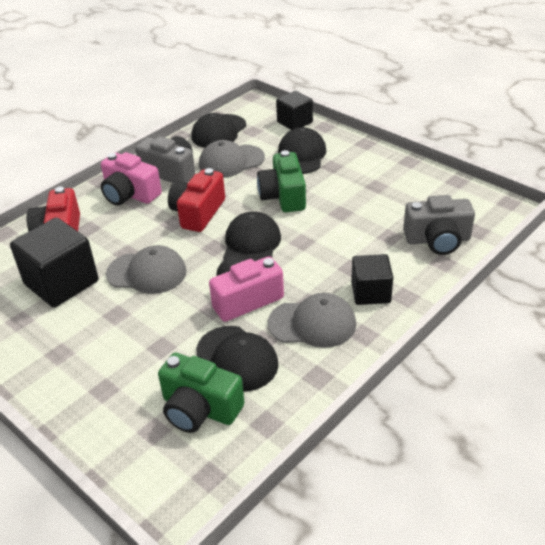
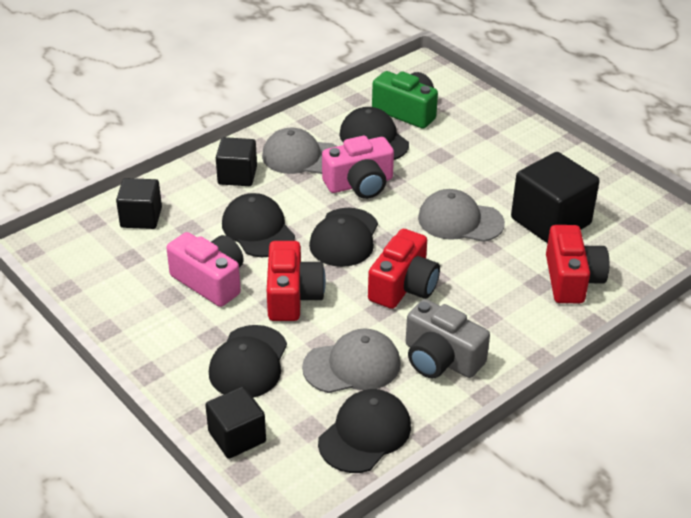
camera: 175 degrees left, 0 degrees up
pink camera [101,152,162,206] -> pink camera moved to [167,232,244,307]
green camera [257,150,306,212] -> red camera [267,241,326,321]
grey camera [403,195,475,255] -> black cube [116,178,162,229]
none -> black cap [222,193,295,257]

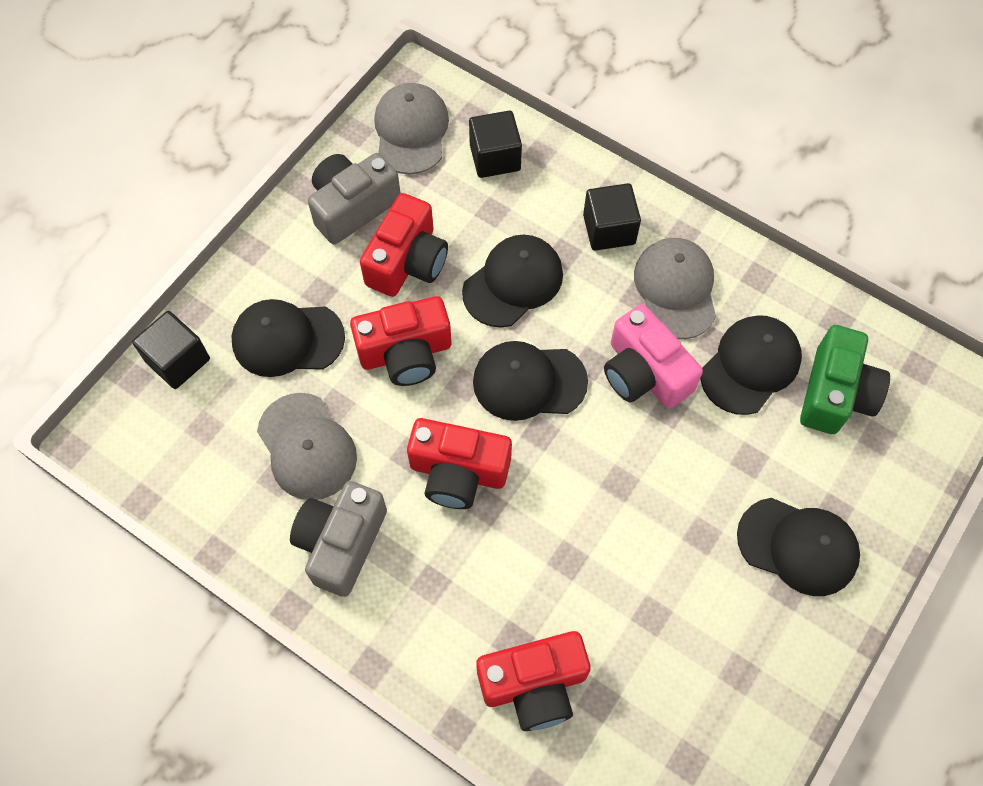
camera: 75 degrees right, 25 degrees up
pink camera [167,232,244,307] -> red camera [360,193,448,297]
black cap [318,389,411,473] -> black cap moved to [737,498,860,596]
grey cap [418,189,505,242] -> grey cap moved to [374,83,449,174]
black cube [511,152,600,243] -> none
none -> grey camera [308,153,401,244]

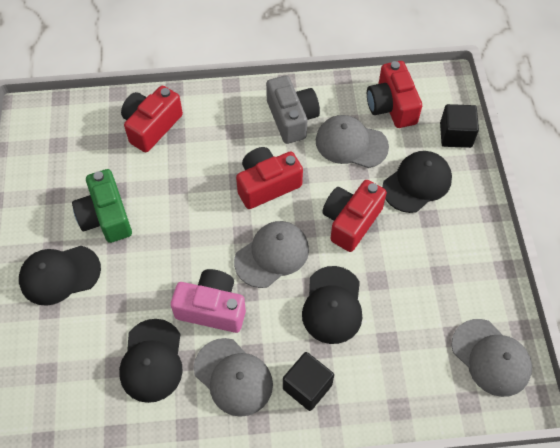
camera: 140 degrees right, 5 degrees down
grey camera [308,153,401,244] -> none
red camera [360,193,448,297] -> red camera moved to [367,61,422,128]
black cube [469,110,522,178] -> none
black cap [473,341,588,421] -> grey cap [234,221,309,288]
green camera [800,325,890,434] -> green camera moved to [72,169,132,243]

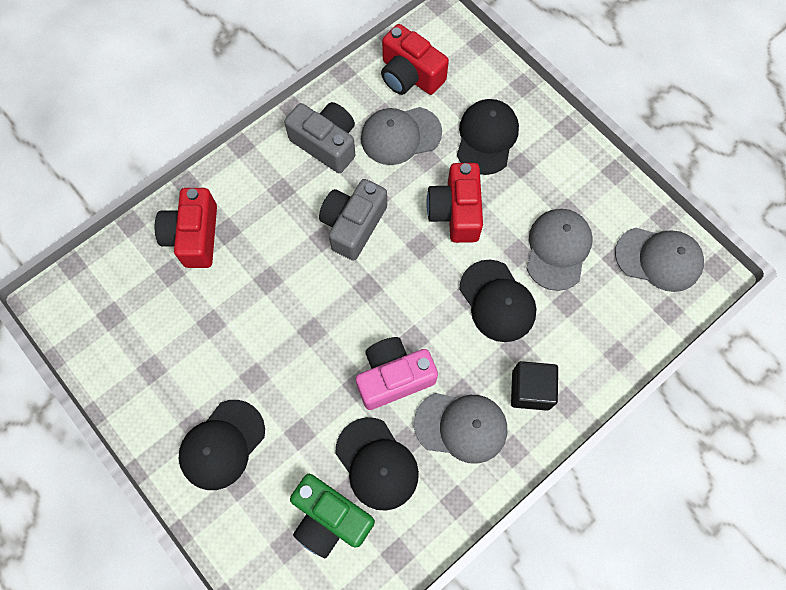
camera: 35 degrees left, 10 degrees up
green camera [72,169,132,243] -> green camera moved to [290,474,375,559]
grey cap [234,221,309,288] -> grey cap moved to [526,209,593,291]
red camera [236,147,303,209] -> grey camera [319,179,387,261]
black cube [440,104,479,148] -> none

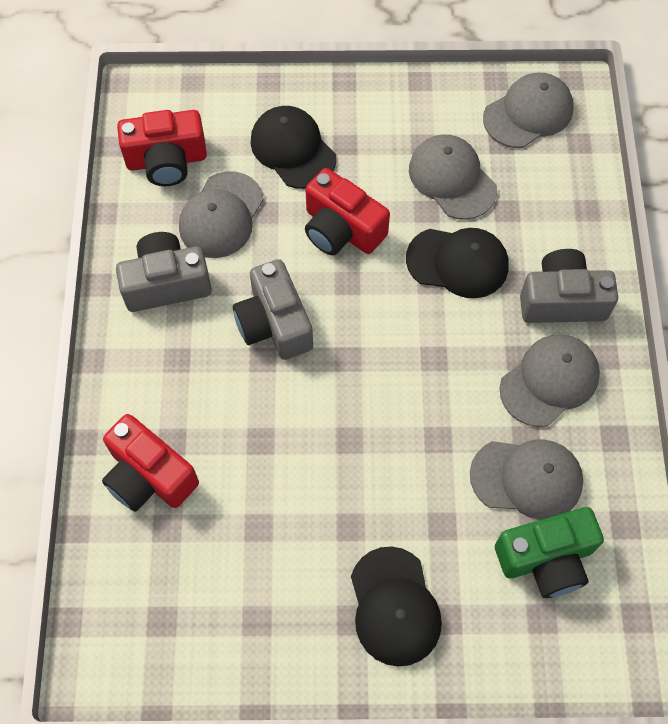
camera: 50 degrees left, 5 degrees down
black cap [335,417,419,511] -> grey cap [470,439,583,520]
pink camera [356,337,438,410] -> none
black cube [511,361,558,411] -> grey camera [520,249,618,323]

